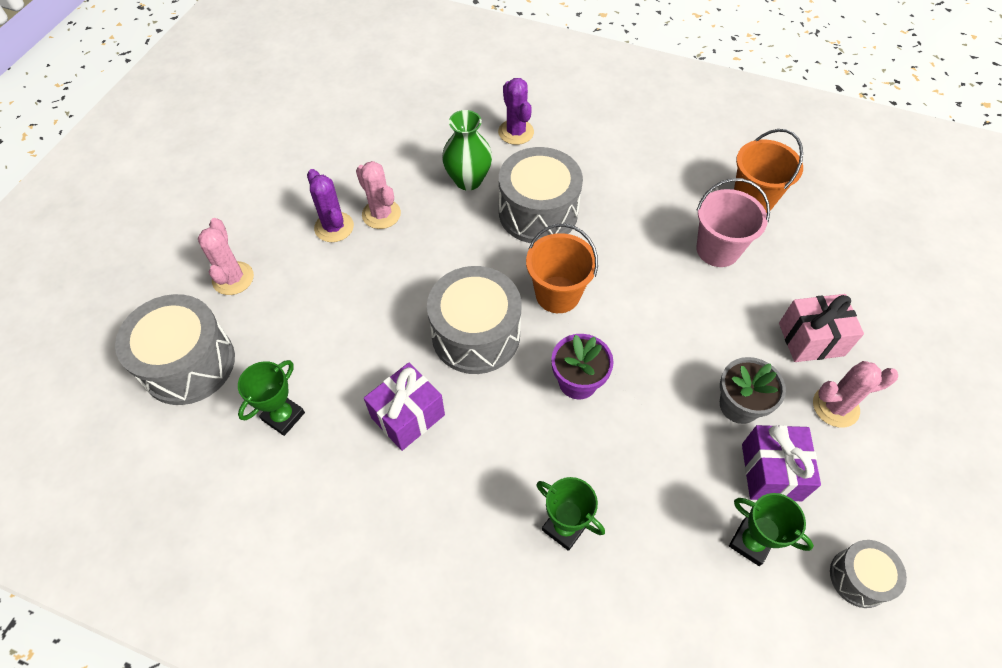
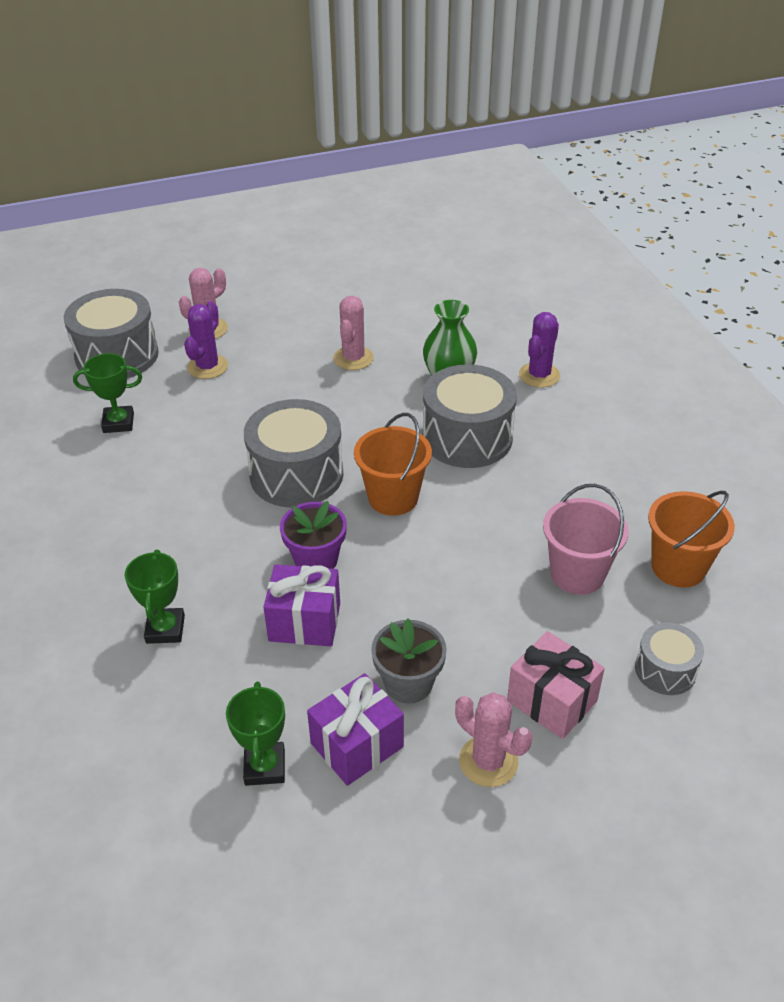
camera: 50 degrees right, 15 degrees down
purple cactus [307,169,354,242] -> purple cactus moved to [184,301,228,379]
purple gift [364,363,445,451] -> purple gift moved to [263,564,340,646]
grey drum [830,540,907,608] -> grey drum moved to [635,622,704,695]

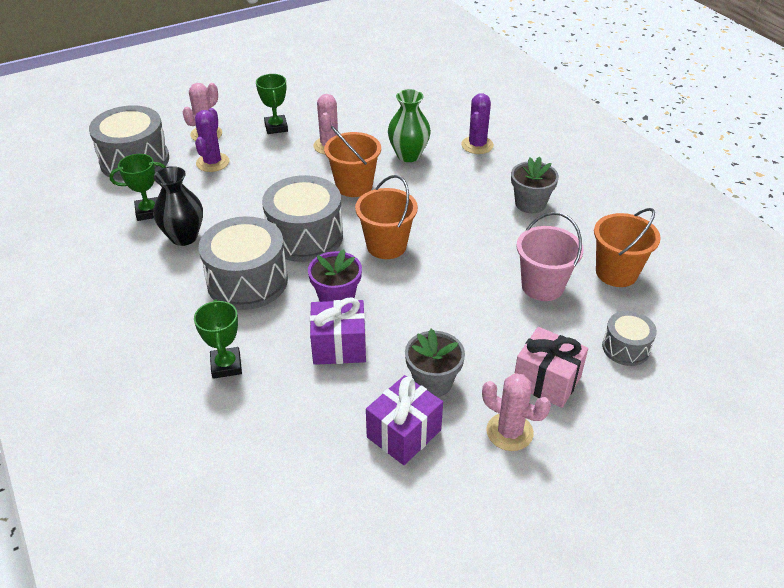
camera: 10 degrees left, 0 degrees up
green trophy [226,682,285,786] -> green trophy moved to [256,74,288,134]
grey drum [423,364,517,468] -> grey drum moved to [199,216,288,310]
none -> black vase [153,166,203,246]
none -> orange bucket [324,126,381,197]
none -> grey flower pot [511,157,559,213]

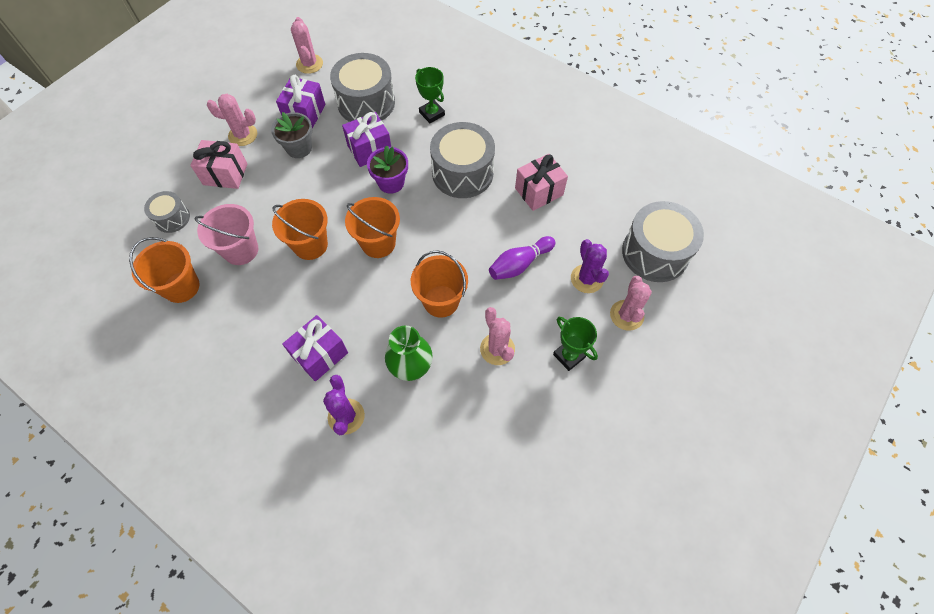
camera: 155 degrees right, 20 degrees up
green trophy [109,154,166,221] -> none
black vase [153,166,203,246] -> pink gift [515,154,568,211]
grey drum [262,175,343,262] -> grey drum moved to [330,53,395,122]
grey flower pot [511,157,559,213] -> none
none -> orange bucket [272,199,328,260]
none -> purple gift [282,315,348,381]
none -> pink cactus [291,17,323,74]
none -> purple bowling pin [489,236,555,280]

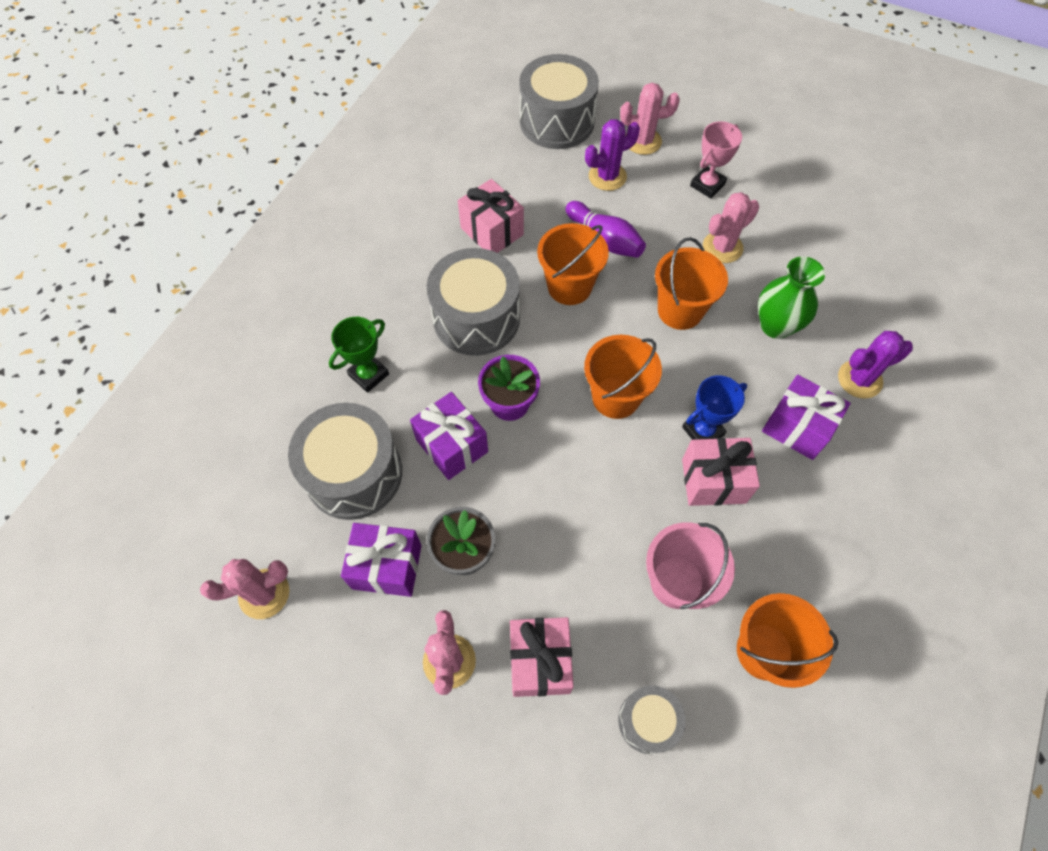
camera: 100 degrees left, 0 degrees up
orange bucket [272,199,328,260] -> orange bucket moved to [537,223,609,305]
green trophy [553,317,598,371] -> pink trophy [690,121,742,198]
none -> blue trophy [682,375,747,440]
none -> pink gift [682,438,760,506]

